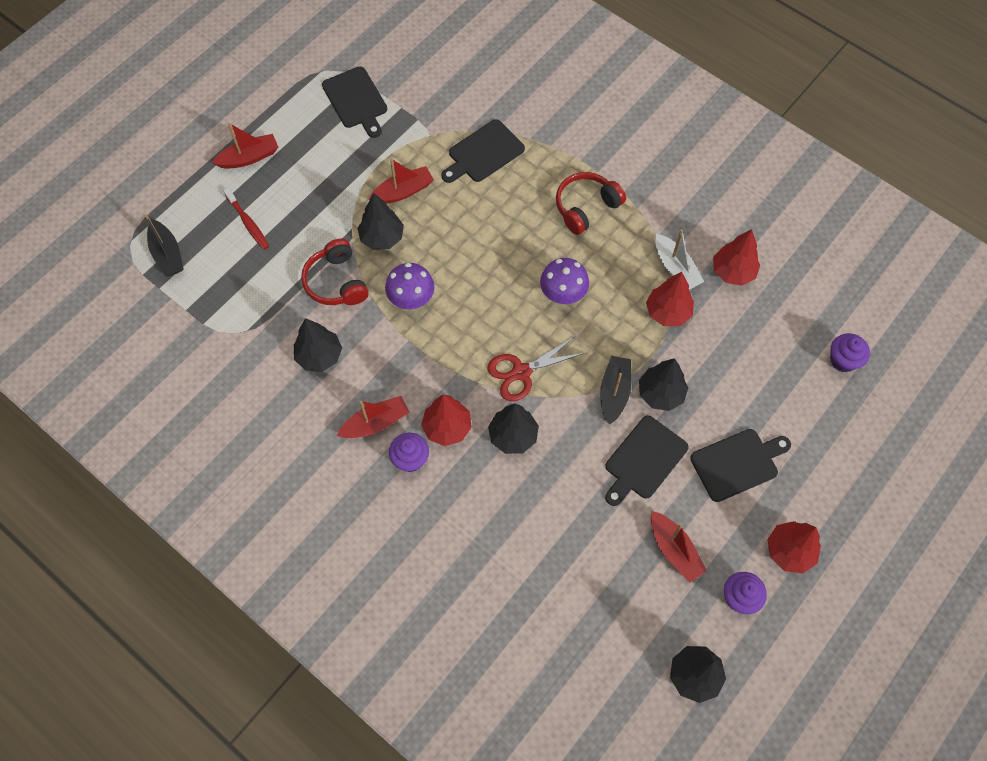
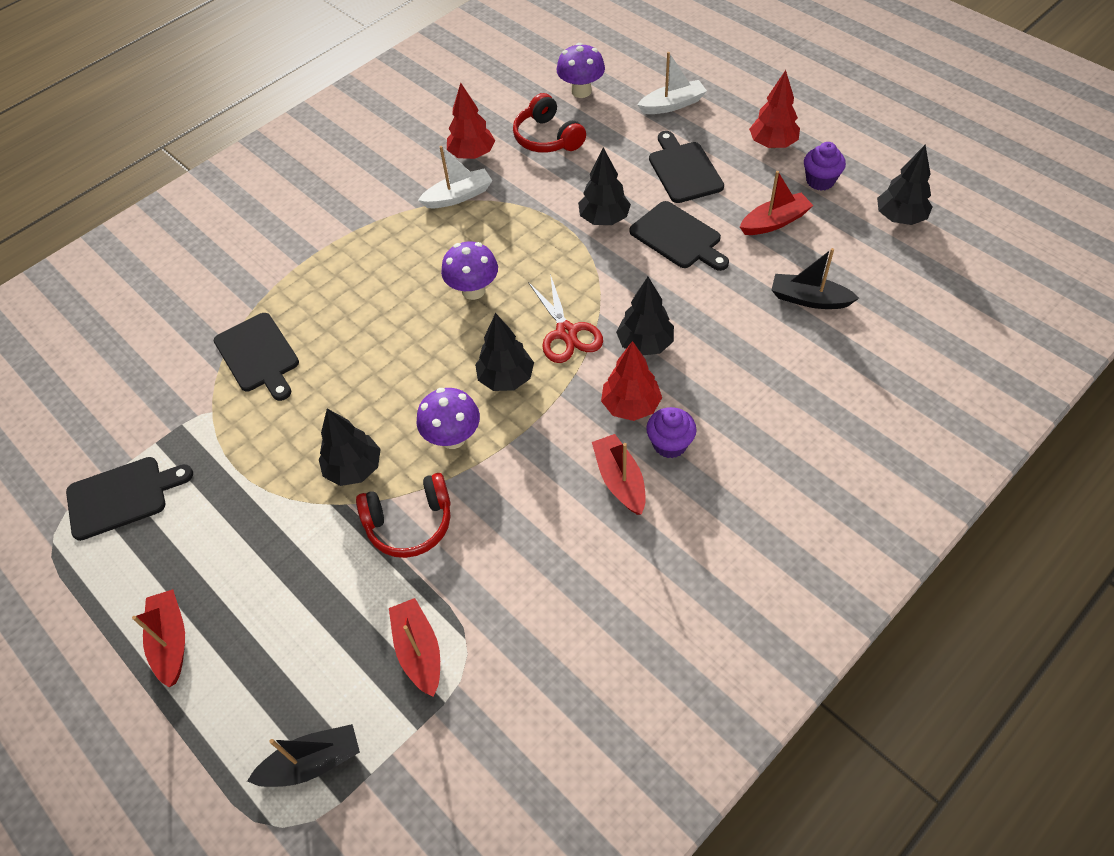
camera: 80 degrees left, 10 degrees down
red toothbrush [223,188,269,250] -> none
black tree [294,318,342,372] -> black tree moved to [475,313,534,391]
red boat [369,159,434,204] -> red boat moved to [389,598,440,697]
red headphones [556,172,626,235] -> red headphones moved to [513,93,586,153]
black boat [600,356,631,425] -> black boat moved to [772,248,859,309]
red tree [646,272,694,326] -> none
purple cupcake [830,333,870,372] -> purple mushroom [557,43,605,98]
none -> white boat [637,52,707,114]

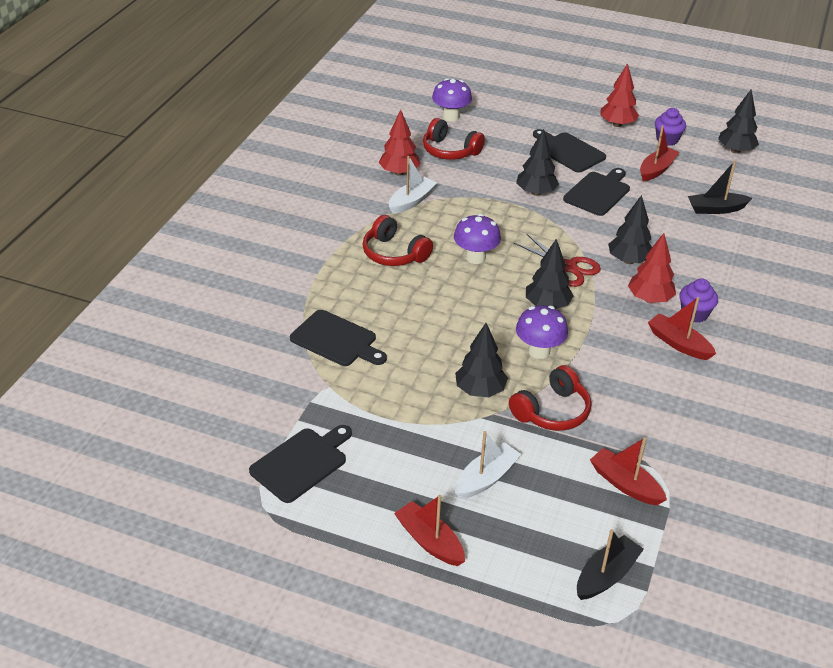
camera: 30 degrees left, 15 degrees down
black cutting board [630,201,729,271] -> black cutting board turned 75 degrees counterclockwise [563,168,630,216]
white boat [637,52,707,114] -> white boat moved to [455,431,522,499]
none -> red headphones [362,215,433,266]

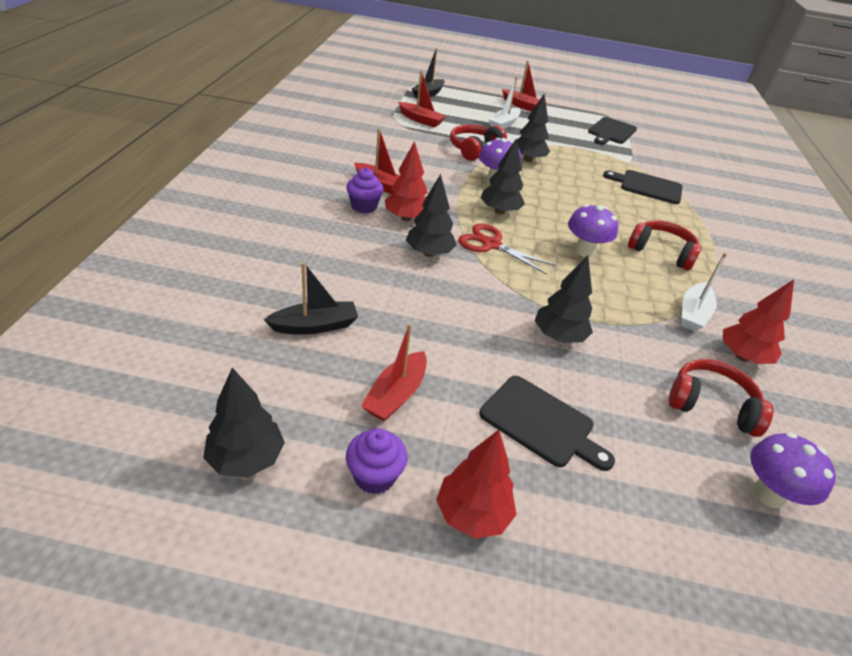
camera: 165 degrees right, 0 degrees up
black cutting board [563,168,630,216] -> none

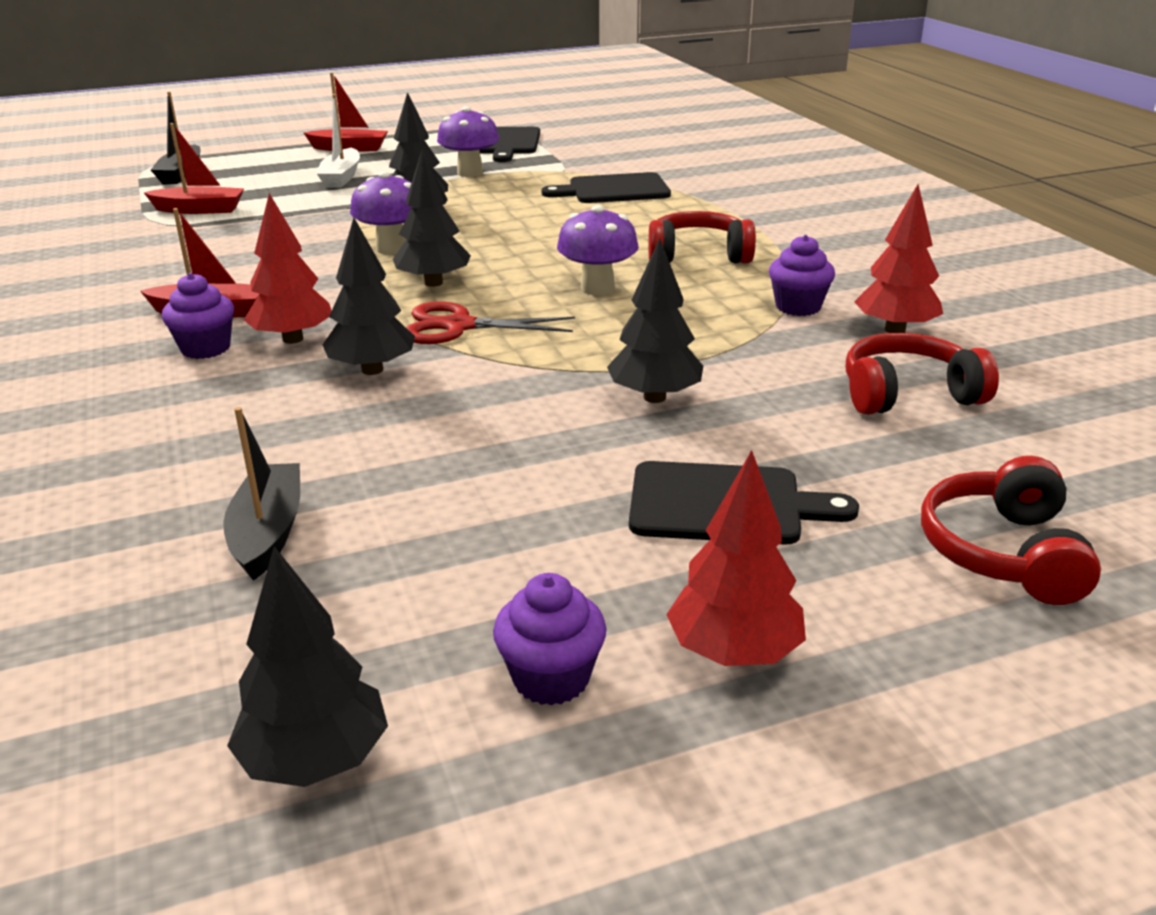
camera: 25 degrees left, 10 degrees down
black boat [264,262,358,334] -> black boat turned 45 degrees counterclockwise [223,407,300,581]
red boat [361,323,427,422] -> none
red headphones [450,125,507,161] -> red headphones moved to [921,456,1101,605]
white boat [682,253,727,331] -> purple cupcake [769,235,835,316]
purple mushroom [750,432,836,508] -> purple mushroom moved to [437,106,499,177]

